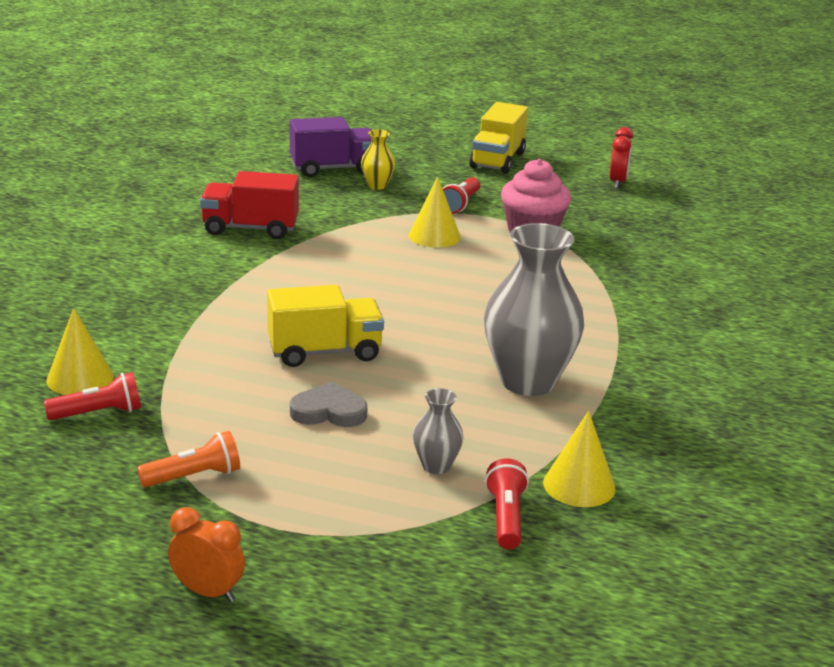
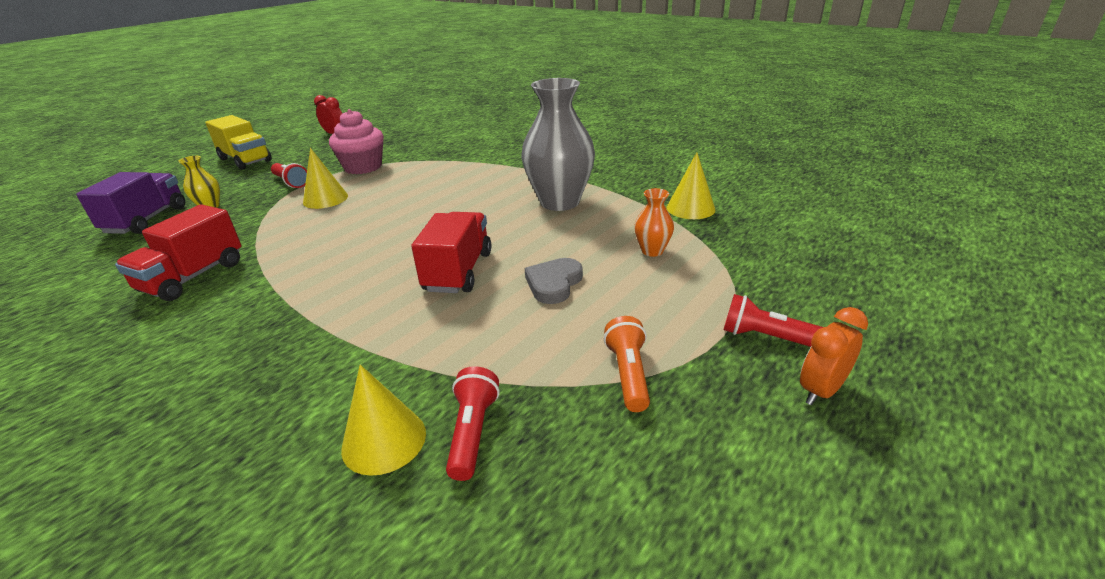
camera: 65 degrees left, 5 degrees up
yellow truck [267,285,384,367] -> red truck [411,212,492,293]
grey vase [413,388,464,474] -> orange vase [634,188,674,257]
red flashlight [485,458,529,550] -> red flashlight moved to [724,294,823,347]

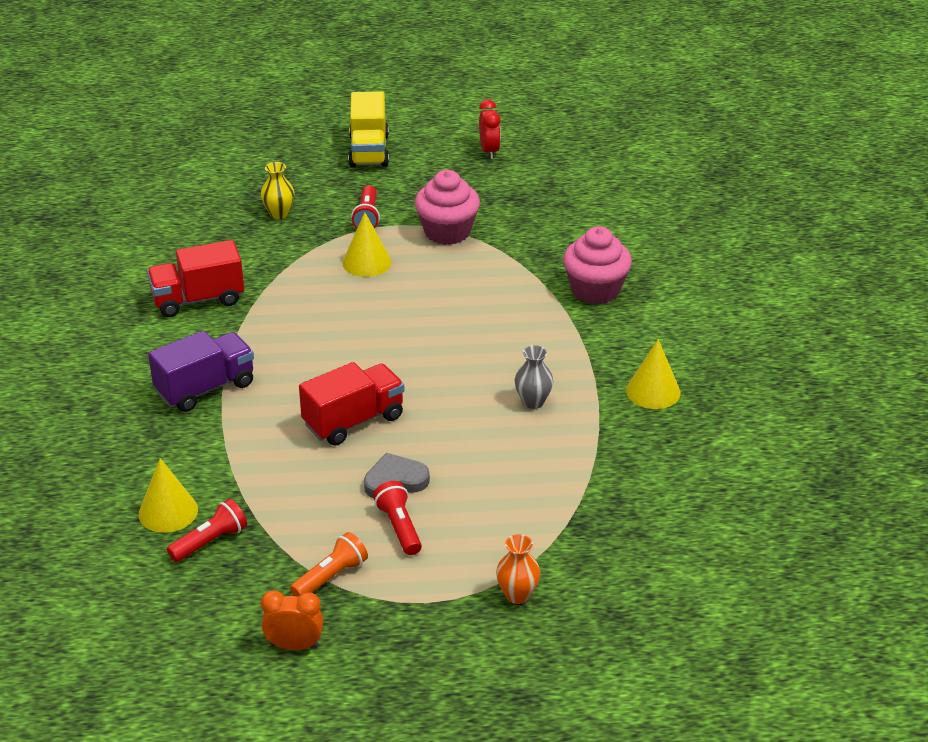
camera: 45 degrees right, 5 degrees up
purple truck [76,172,185,234] -> purple truck moved to [148,331,254,412]
grey vase [521,78,595,211] -> grey vase [515,345,553,409], size x0.46
orange vase [634,188,674,257] -> orange vase moved to [496,534,540,604]
yellow cone [667,152,716,219] -> yellow cone moved to [626,339,681,409]
red flashlight [724,294,823,347] -> red flashlight moved to [373,481,422,555]
orange clock [800,307,868,405] -> orange clock moved to [261,590,323,650]
none -> pink cupcake [563,226,632,305]

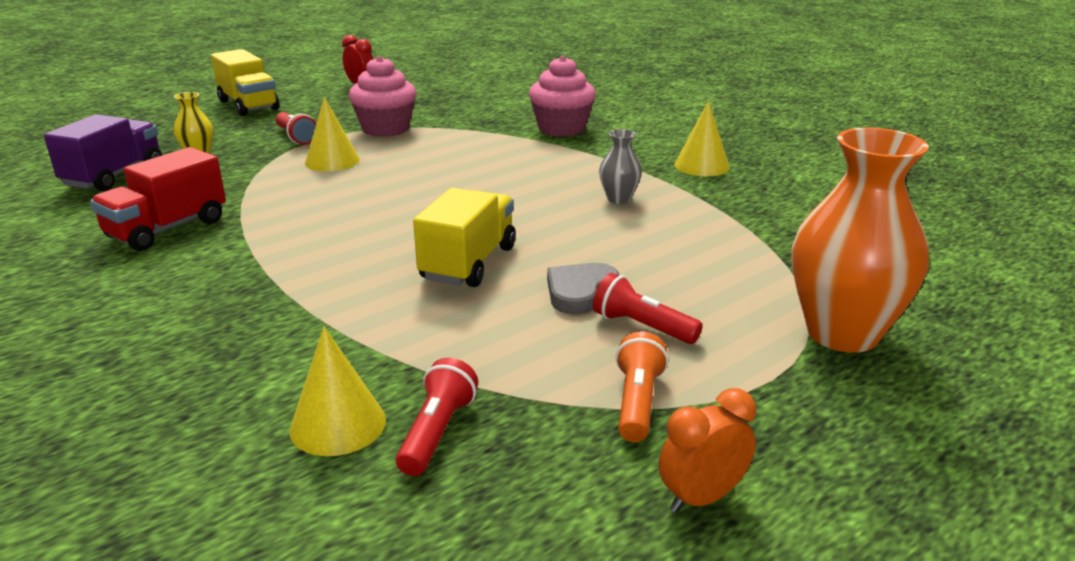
camera: 35 degrees left, 10 degrees down
purple truck [148,331,254,412] -> purple truck moved to [44,114,162,191]
red truck [299,362,405,446] -> yellow truck [413,188,516,287]
orange vase [496,534,540,604] -> orange vase [792,127,929,353], size x2.18

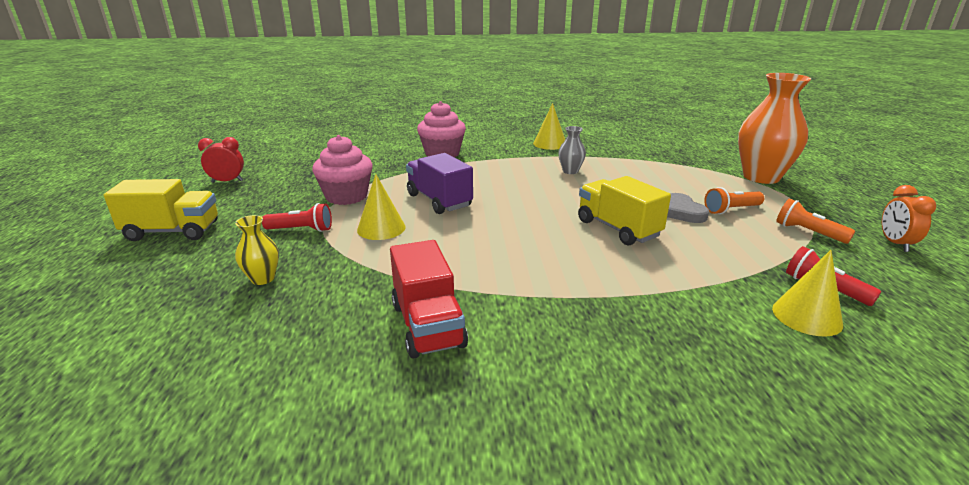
camera: 55 degrees left, 0 degrees up
purple truck [44,114,162,191] -> purple truck moved to [406,153,473,214]
red flashlight [593,273,703,344] -> orange flashlight [704,187,764,214]

